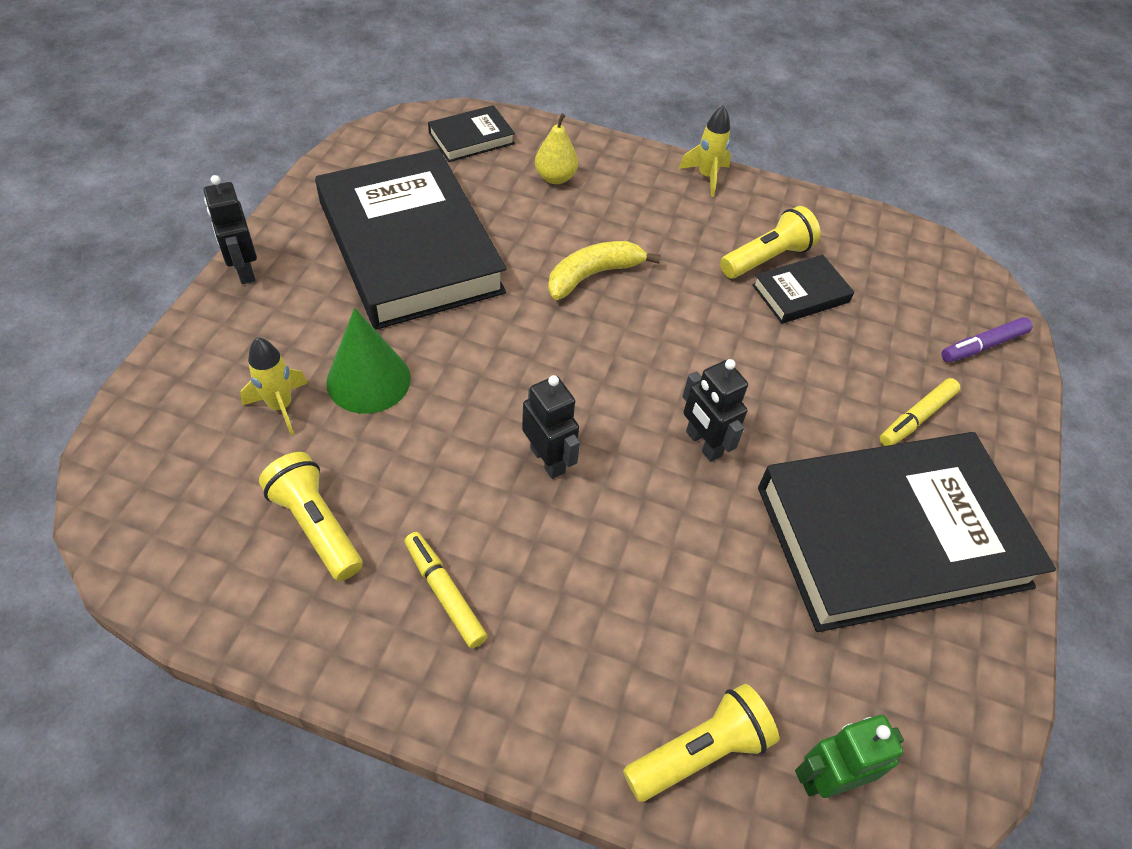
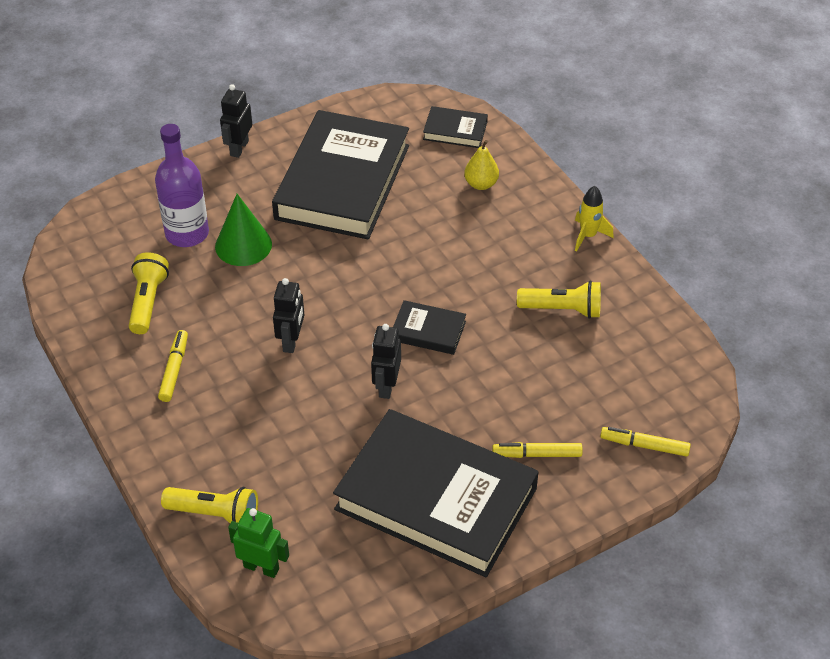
camera: 45 degrees right, 5 degrees down
yellow rocket [240,337,308,435] -> purple bottle [155,124,209,247]
yellow banana [548,241,661,300] -> none
black book [752,255,854,324] -> black book moved to [393,300,466,355]
purple marker [941,317,1033,362] -> yellow marker [600,427,691,457]

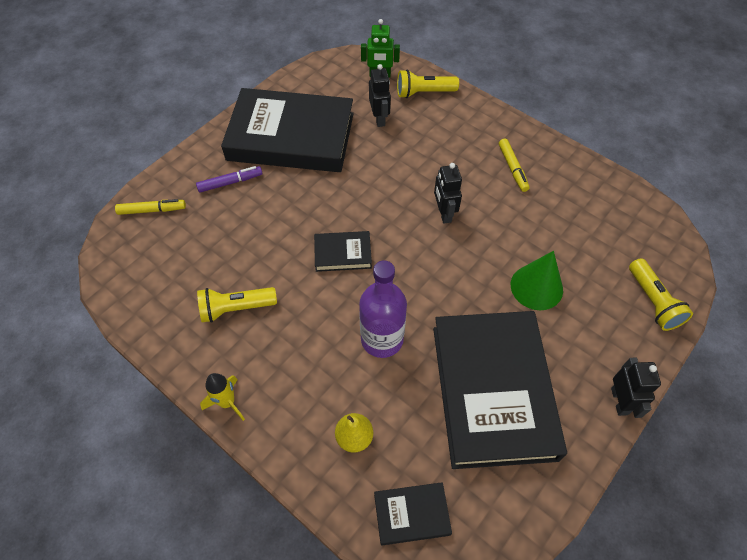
camera: 160 degrees right, 10 degrees up
yellow flashlight [129,252,169,334] -> yellow flashlight moved to [629,258,693,331]
purple bottle [155,124,209,247] -> purple bottle moved to [359,260,407,358]
black robot [371,324,401,399] -> black robot moved to [369,64,391,127]
yellow marker [492,442,583,458] -> purple marker [196,166,262,192]

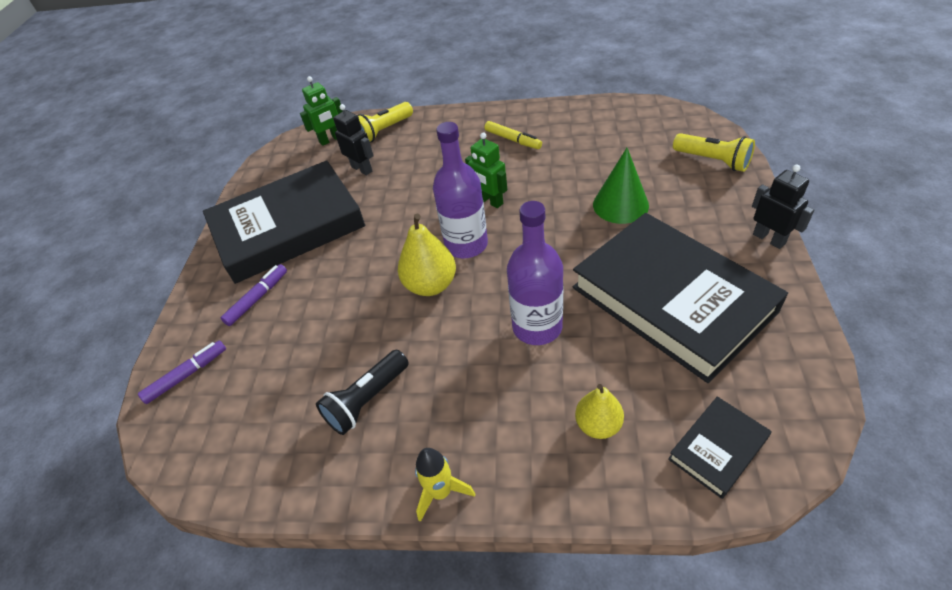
camera: 30 degrees left, 10 degrees down
yellow marker [115,199,186,215] -> purple marker [138,340,226,404]
yellow flashlight [197,287,277,323] -> black flashlight [316,350,409,435]
black book [314,231,372,272] -> yellow pear [398,214,456,296]
black robot [434,163,462,224] -> green robot [465,132,507,208]
none -> purple bottle [433,122,488,258]

